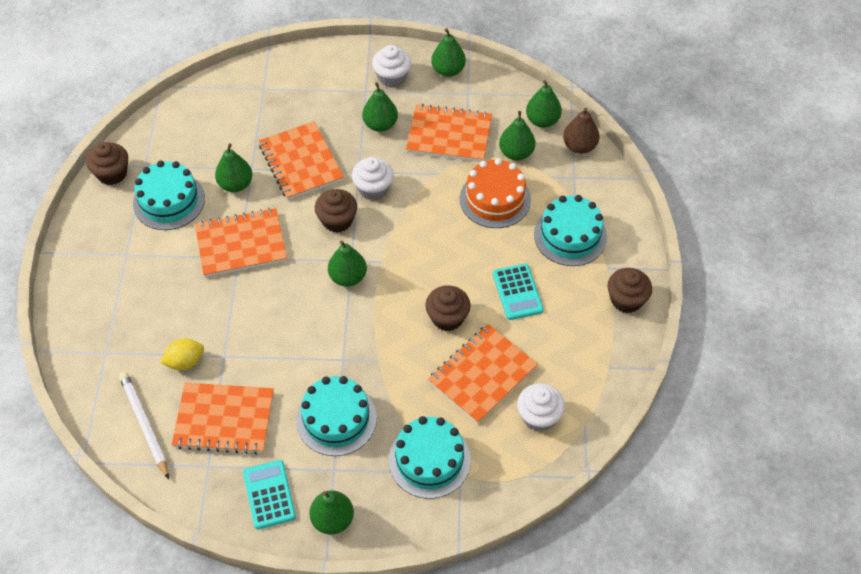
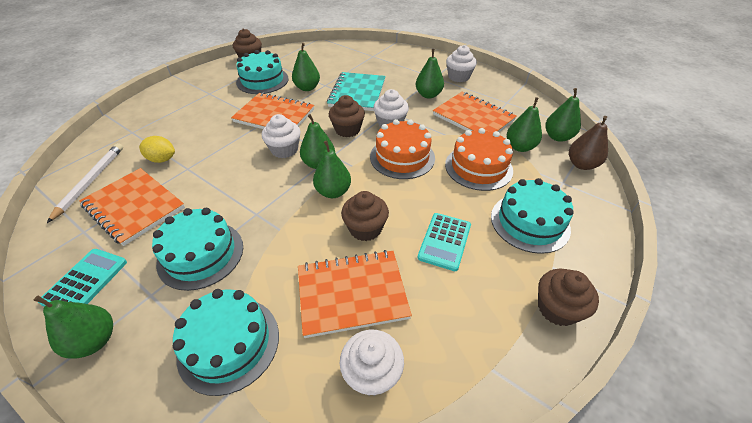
camera: 35 degrees right, 10 degrees down
orange notebook [259,121,344,200] -> turquoise notebook [327,72,386,111]
green pear [431,28,466,77] -> green pear moved to [313,141,351,198]
none -> white cupcake [262,114,301,158]
none -> orange cake [370,119,435,179]

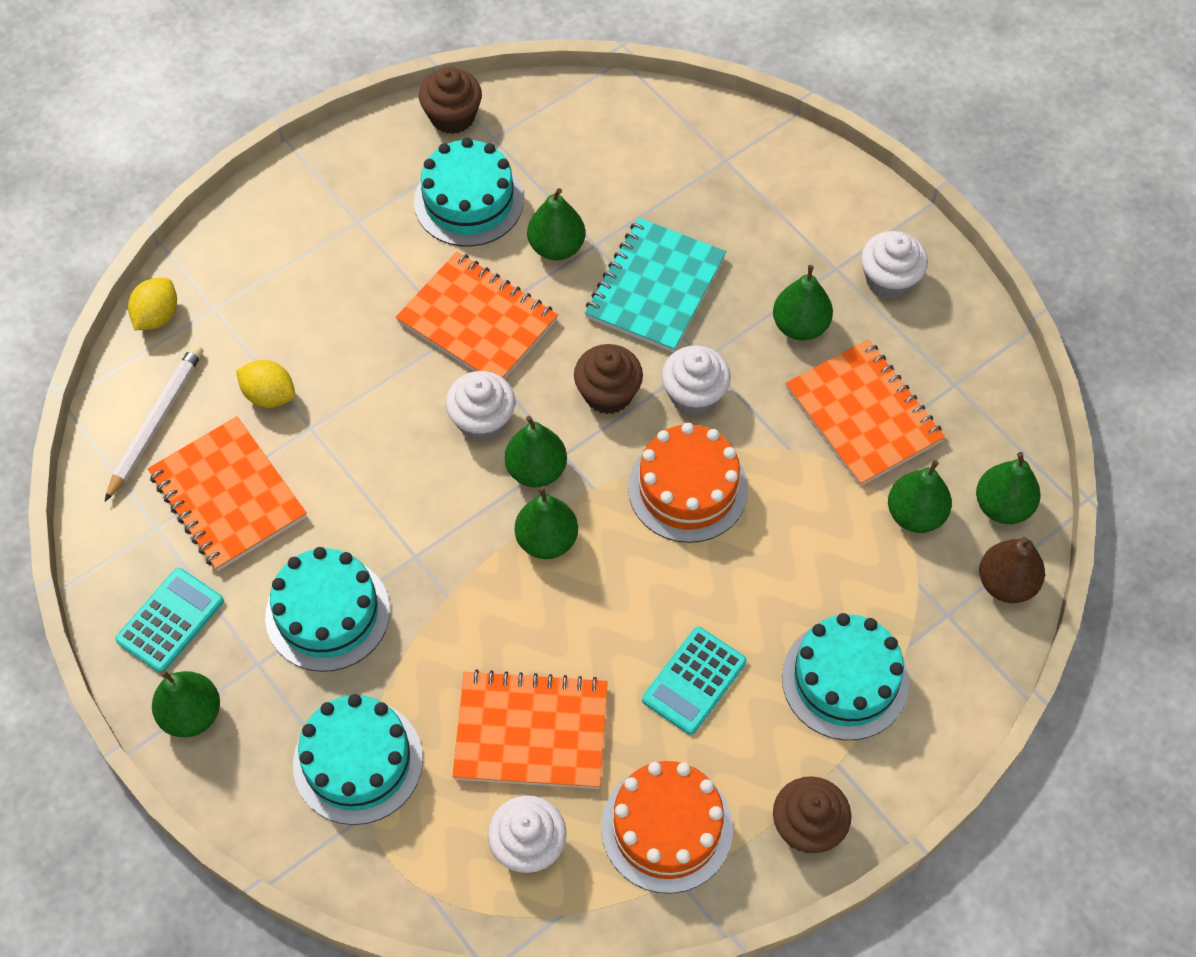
camera: 15 degrees right, 15 degrees up
brown cupcake [341,191,389,241] -> none
orange cake [445,128,513,191] -> orange cake moved to [601,761,733,894]
none -> yellow lemon [128,278,177,330]

